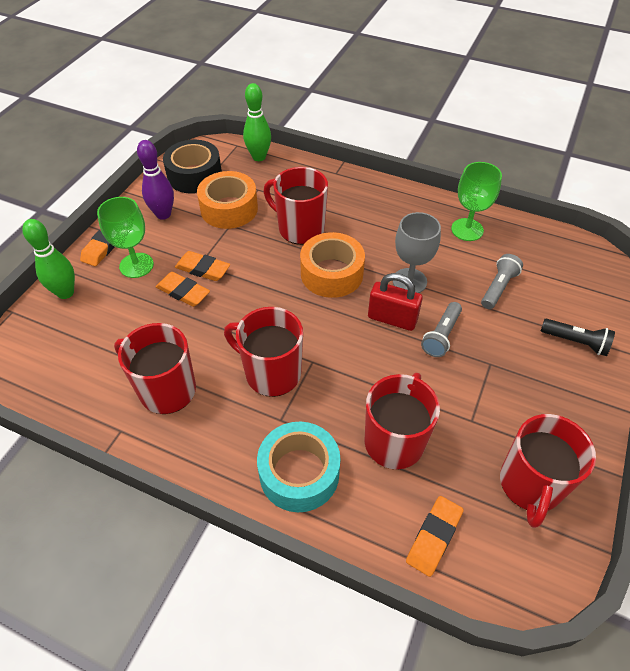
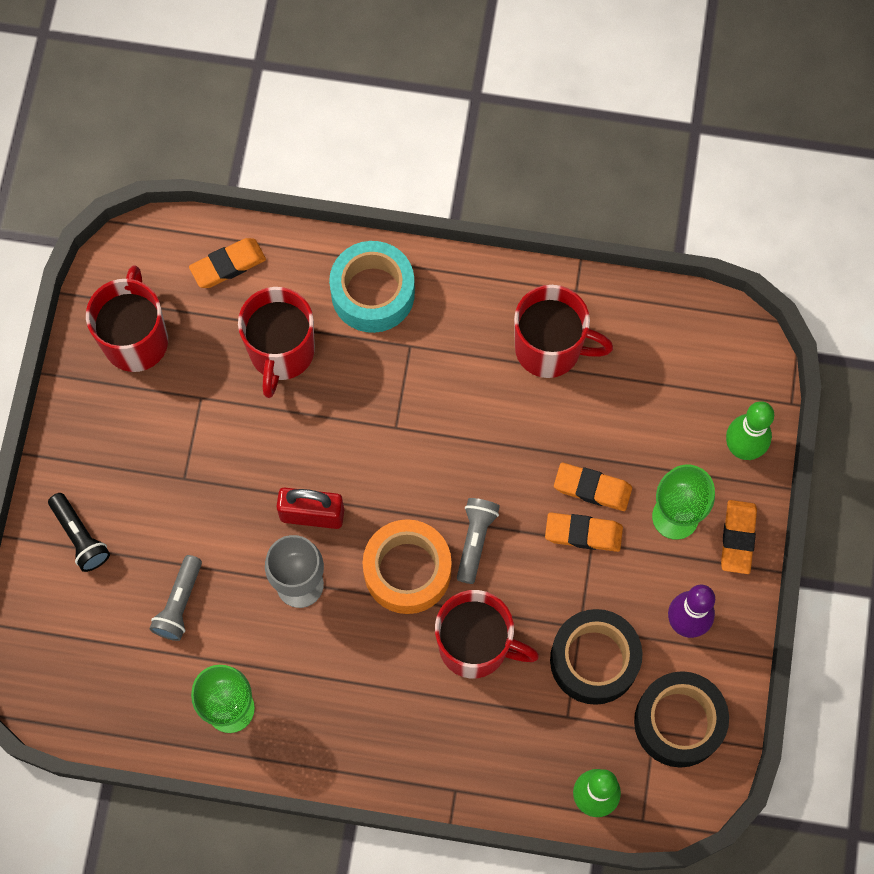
camera: 165 degrees right, 20 degrees up
orange tape [197,171,258,229] -> black tape [550,609,643,705]
red mug [224,307,303,397] -> none
orange eraser [406,496,464,577] -> orange eraser turned 45 degrees clockwise [189,238,266,288]
grey flashlight [421,302,462,357] -> grey flashlight moved to [457,498,500,584]
black flashlight [541,319,615,356] -> black flashlight turned 135 degrees counterclockwise [48,493,110,572]

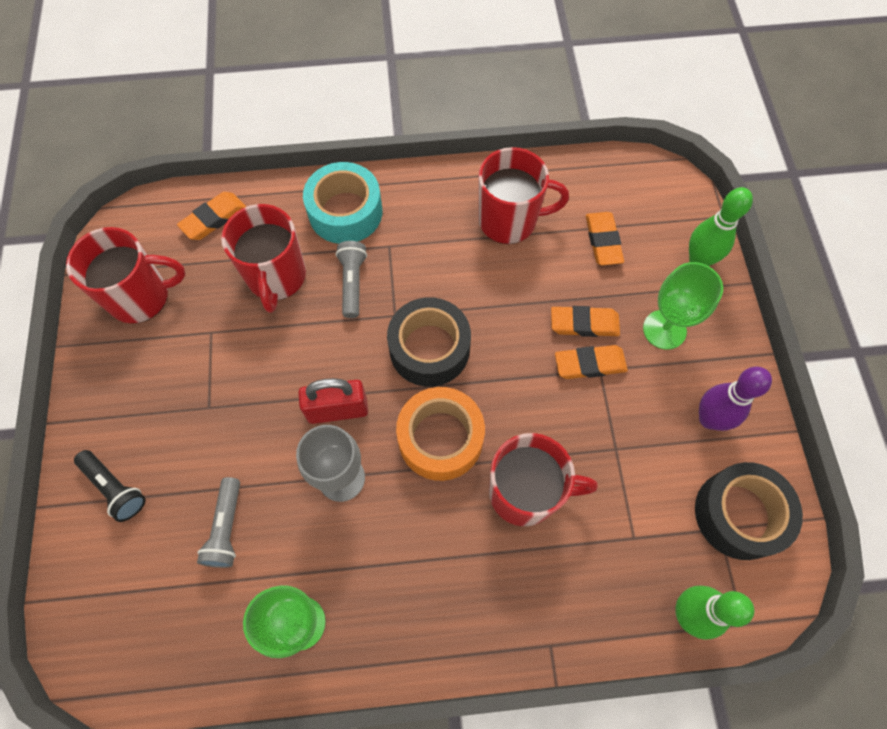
camera: 15 degrees left, 5 degrees down
red mug [86,265,168,372] -> red mug turned 90 degrees clockwise [66,227,185,324]
grey flashlight [457,498,500,584] -> grey flashlight moved to [336,241,367,318]
black tape [550,609,643,705] -> black tape moved to [387,297,471,387]
orange eraser [721,500,757,574] -> orange eraser moved to [586,212,624,265]

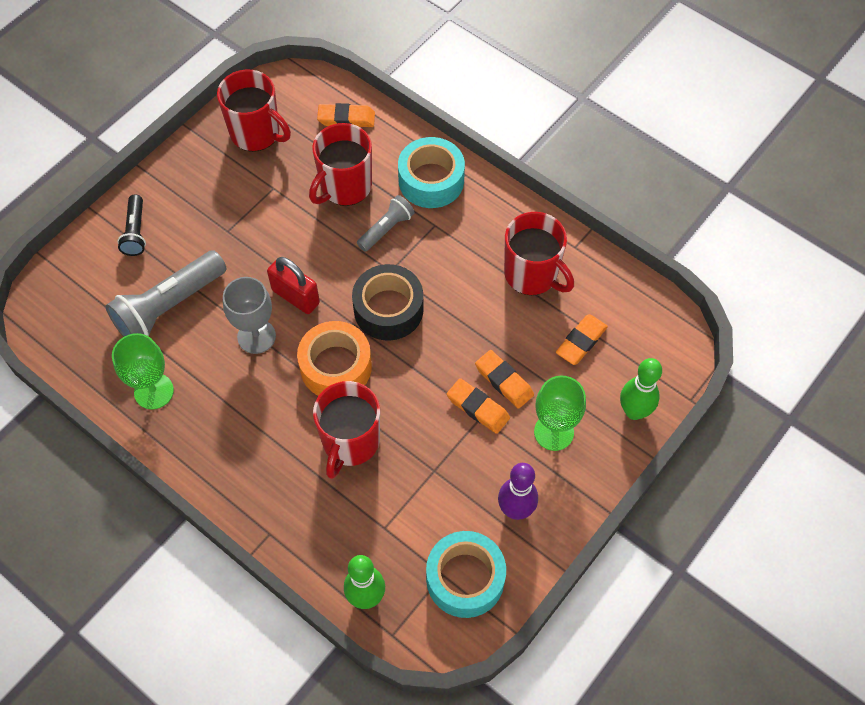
camera: 45 degrees right, 5 degrees down
grey flashlight [197,477,240,568] -> grey flashlight [105,250,227,337], size x1.82
red mug [489,433,598,526] -> red mug turned 60 degrees clockwise [313,381,380,479]
black tape [695,462,803,560] -> turquoise tape [426,531,506,618]

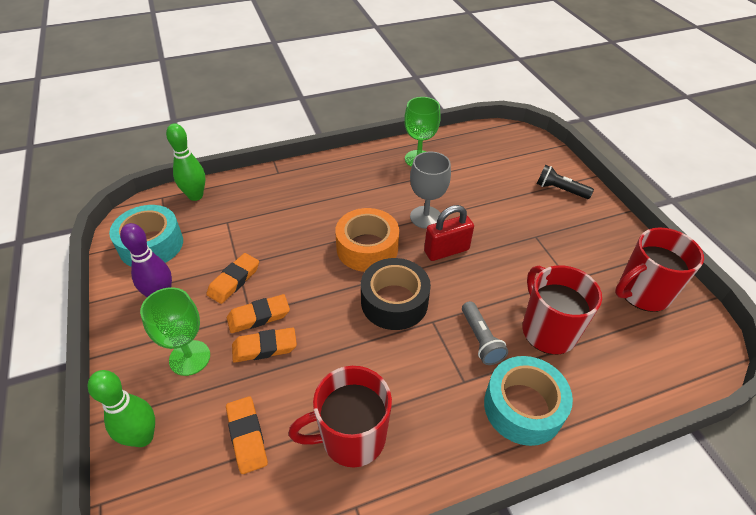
camera: 120 degrees right, 15 degrees down
grey flashlight [105,250,227,337] -> none
red mug [313,381,380,479] -> none
orange eraser [317,103,375,127] -> orange eraser moved to [206,253,259,304]

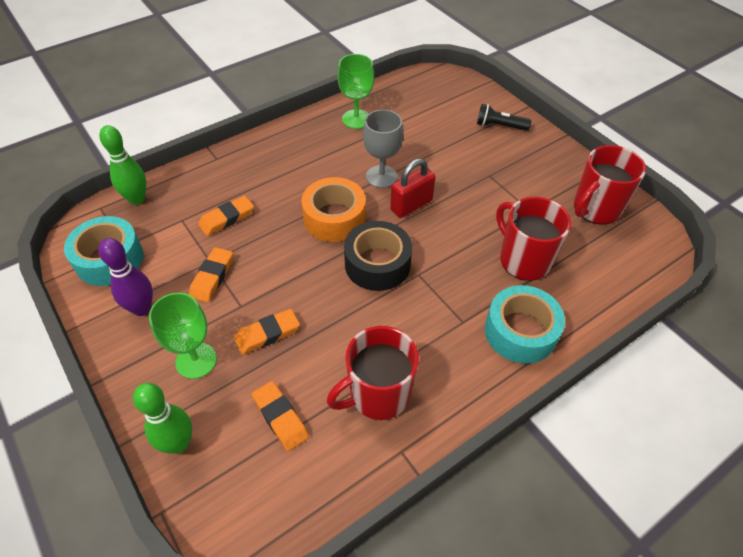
camera: 15 degrees left, 5 degrees up
orange eraser [227,294,290,333] -> orange eraser moved to [198,196,254,236]
grey flashlight [462,301,508,365] -> none

